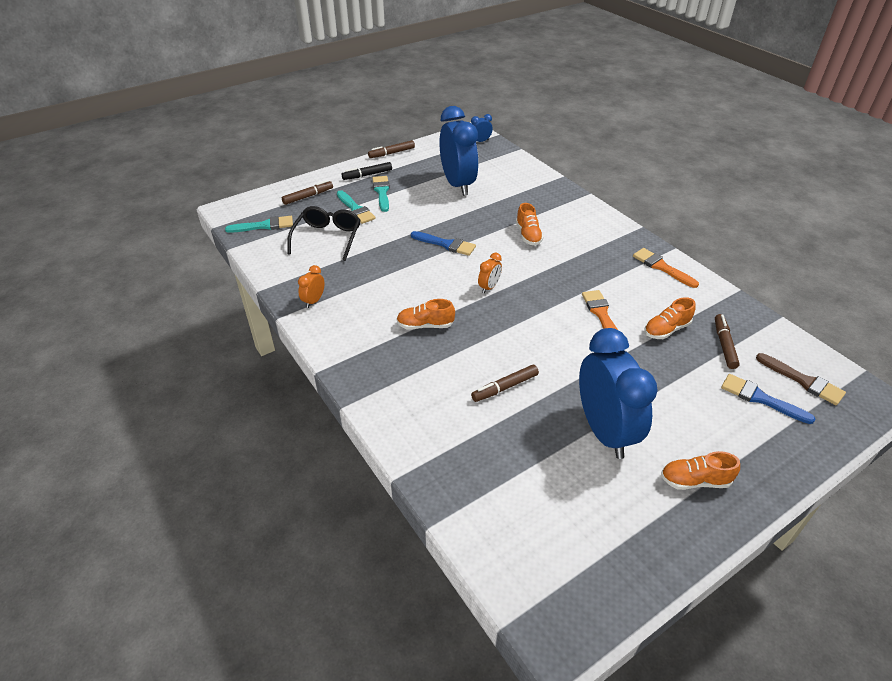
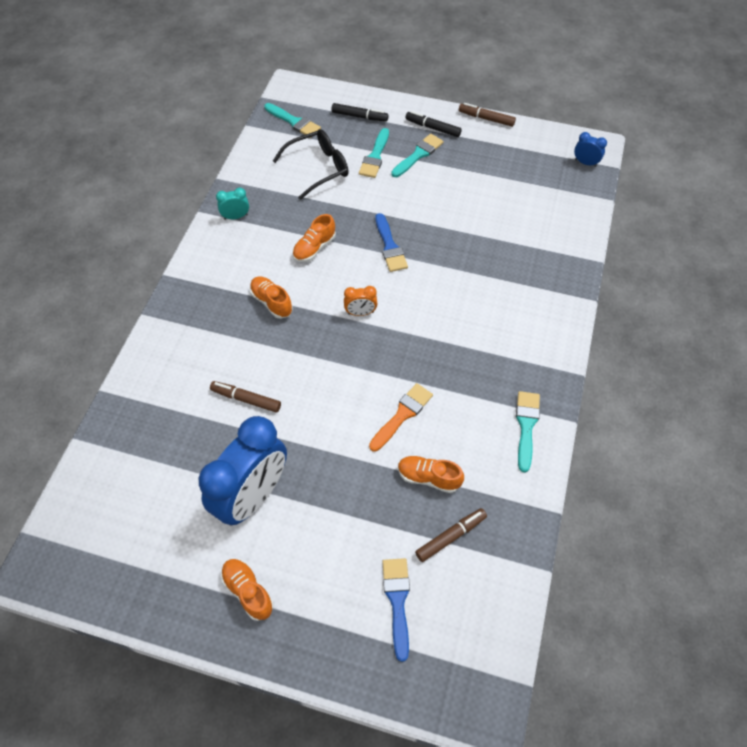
camera: 50 degrees right, 15 degrees up
brown marker [282,180,333,205] -> black marker [331,103,389,122]
orange clock [298,265,325,308] -> turquoise clock [216,187,249,220]
blue clock [439,106,478,196] -> none
orange shoe [516,203,543,245] -> orange shoe moved to [293,214,336,262]
orange brush [633,248,699,288] -> turquoise brush [516,391,540,473]
brown brush [756,353,846,405] -> none

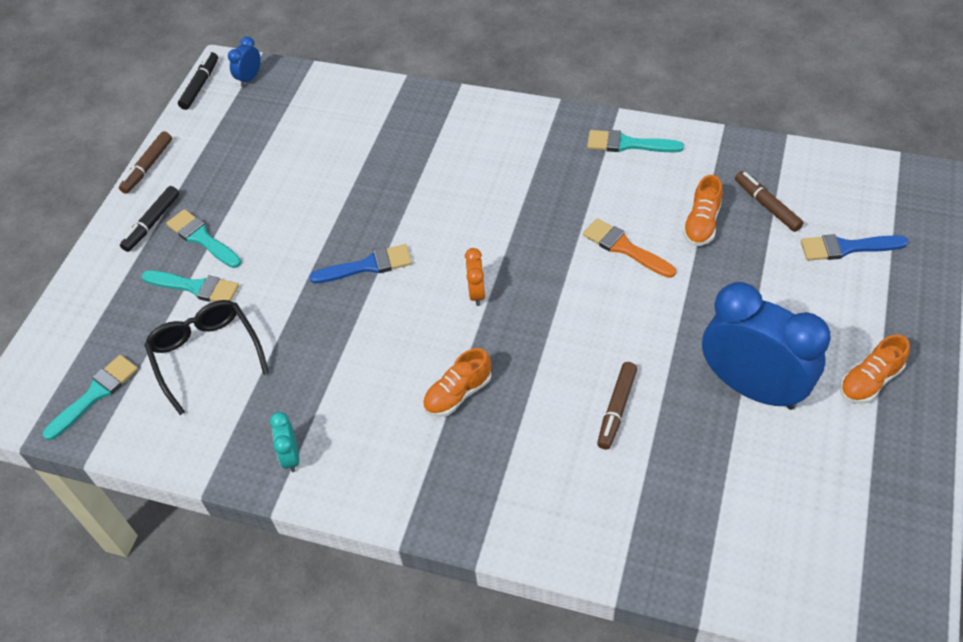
camera: 85 degrees left, 5 degrees down
orange shoe [293,214,336,262] -> none
black marker [331,103,389,122] -> black marker moved to [178,52,218,110]

